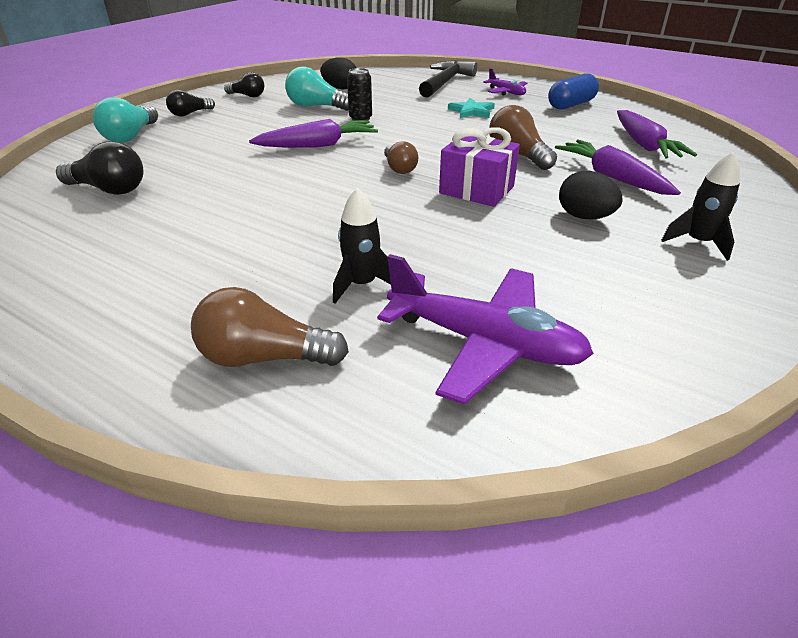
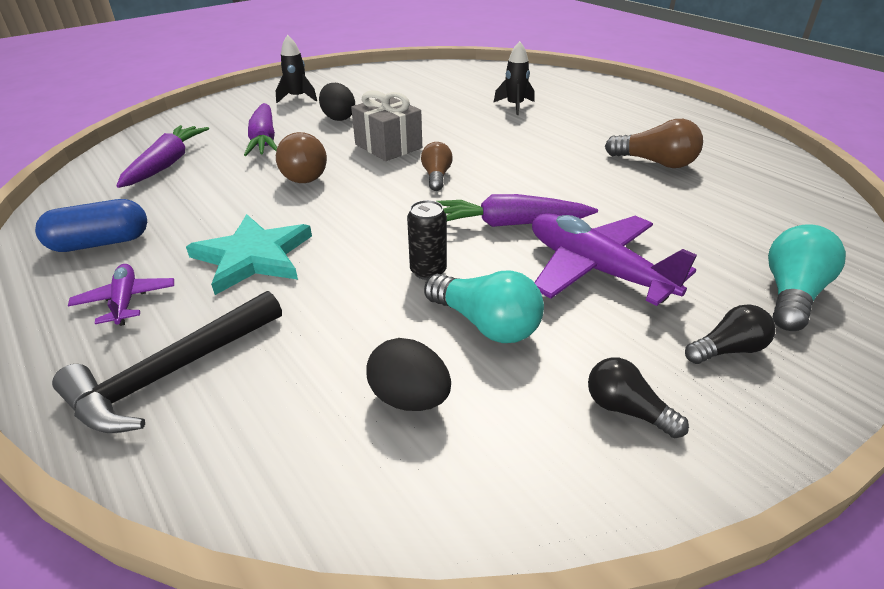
camera: 160 degrees left, 0 degrees up
black light bulb [56,141,143,195] -> none
brown light bulb [191,287,349,367] -> brown light bulb moved to [605,119,703,168]
purple plane [377,254,593,405] -> purple plane moved to [532,213,697,306]
purple gift [439,127,520,207] -> grey gift [351,90,422,161]
turquoise star [448,98,495,118] -> turquoise star [186,214,312,295], size x1.64

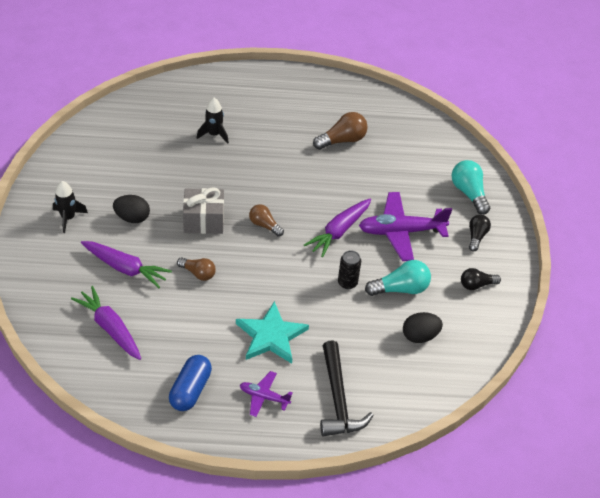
camera: 55 degrees left, 10 degrees up
brown light bulb [276,132,327,183] -> brown light bulb [177,257,216,281], size x0.65

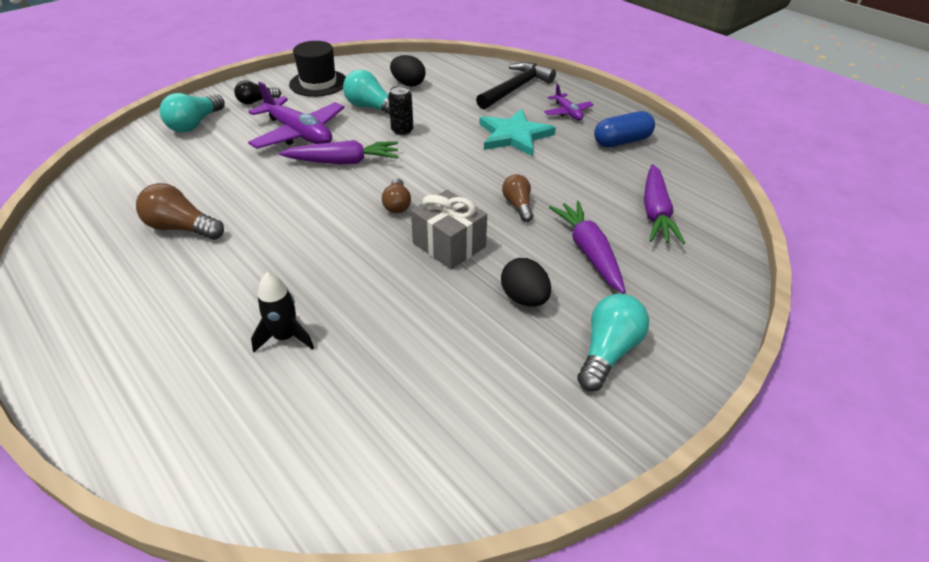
camera: 130 degrees left, 5 degrees down
black rocket [53,181,88,233] -> turquoise light bulb [577,294,649,391]
black light bulb [461,268,501,290] -> black hat [289,41,346,97]

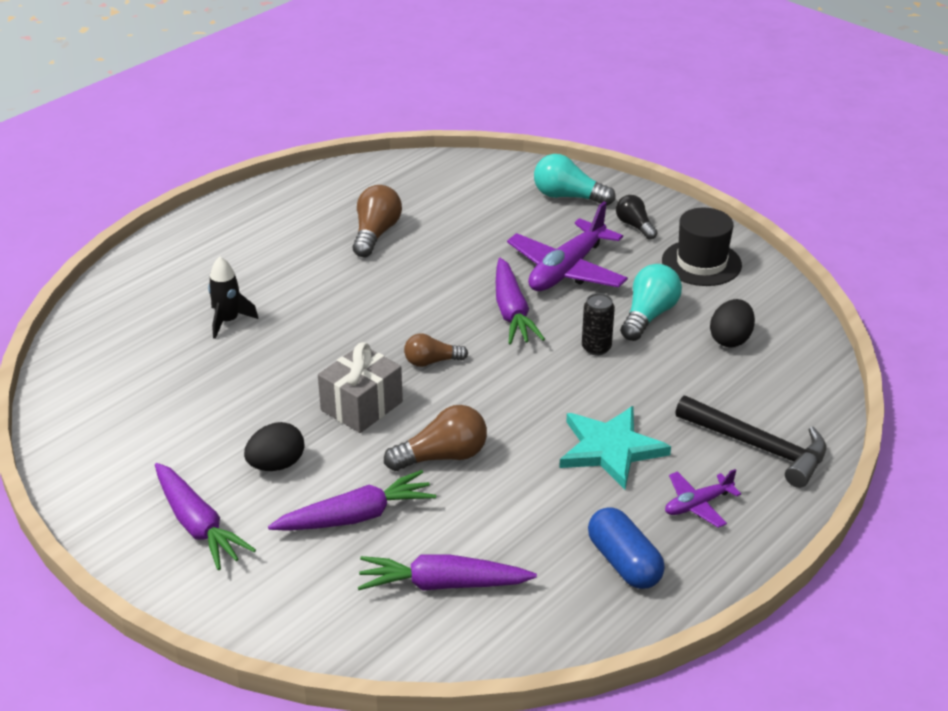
camera: 85 degrees right, 5 degrees down
brown light bulb [502,174,533,222] -> brown light bulb [384,405,487,471], size x1.53
turquoise light bulb [577,294,649,391] -> purple carrot [155,463,256,570]

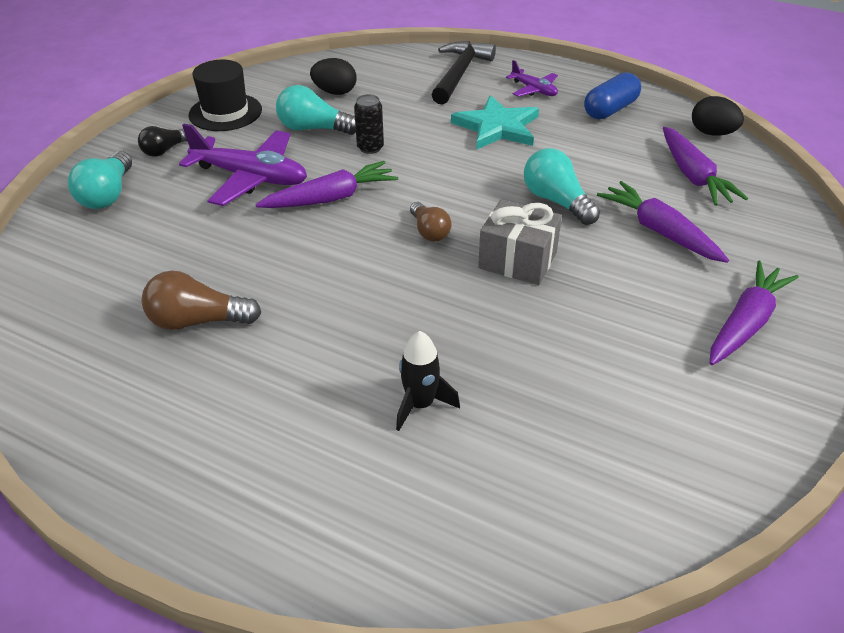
camera: 105 degrees left, 5 degrees up
black egg [244,422,304,471] -> black egg moved to [692,96,744,136]
brown light bulb [384,405,487,471] -> turquoise light bulb [524,148,600,225]

